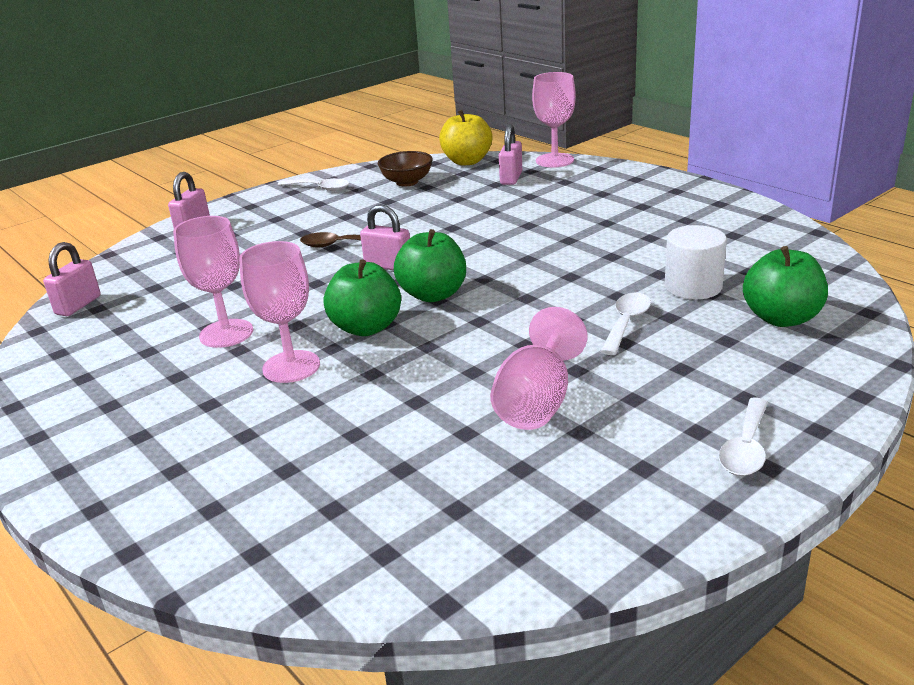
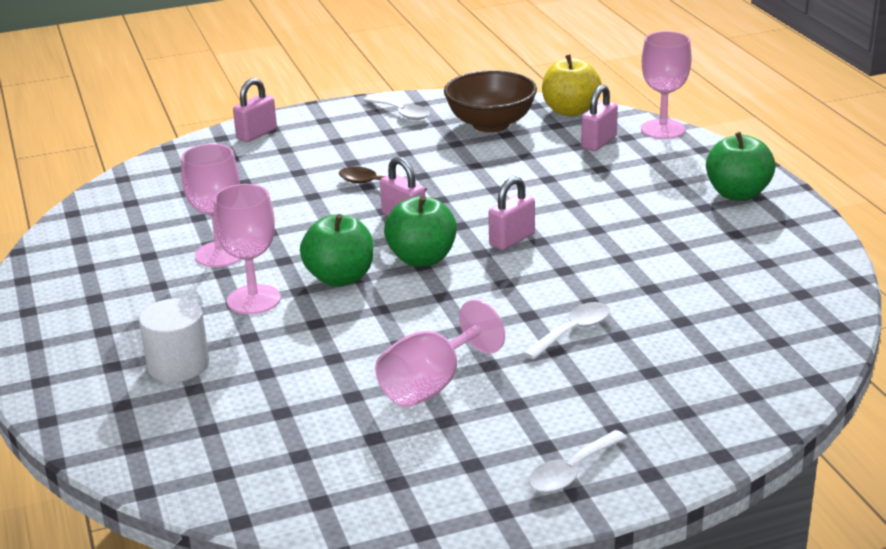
camera: 20 degrees right, 0 degrees up
pink padlock [43,242,101,316] -> pink padlock moved to [488,176,535,250]
brown bowl [378,151,433,187] -> brown bowl [444,70,537,132], size x1.53
white cylinder [665,225,727,299] -> white cylinder moved to [139,298,209,382]
green apple [743,246,828,327] -> green apple moved to [706,132,775,201]

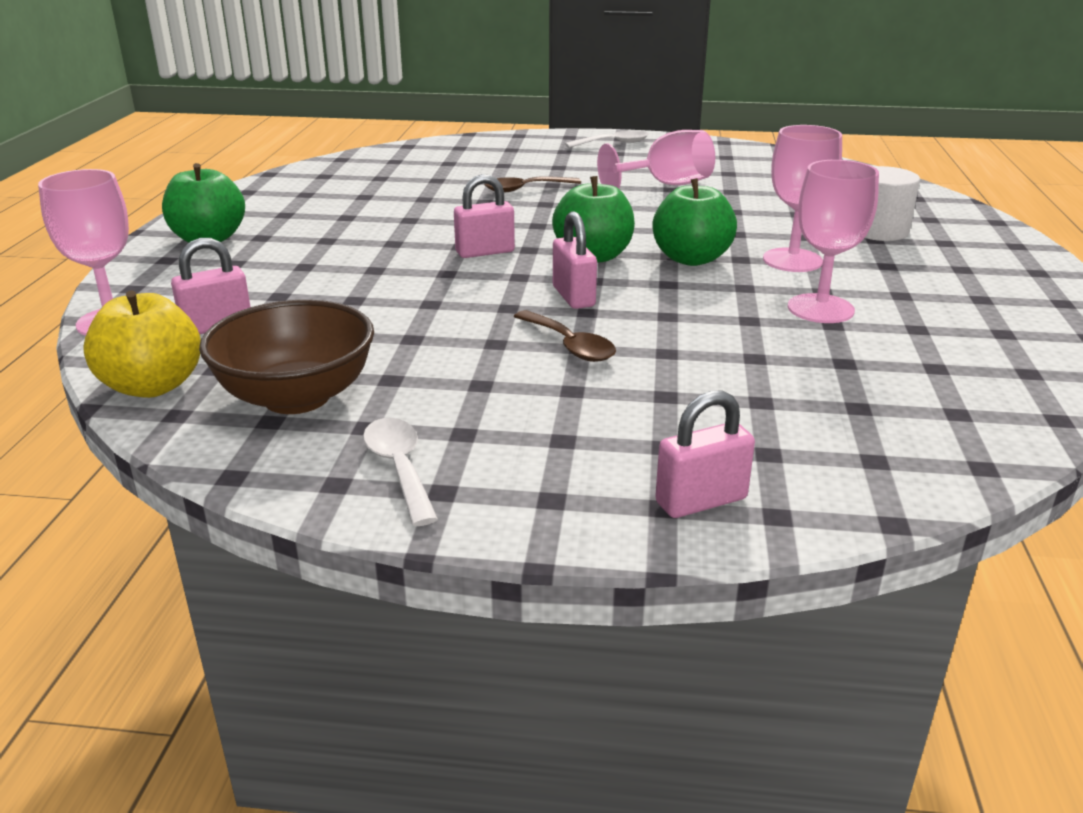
camera: 155 degrees left, 0 degrees up
white spoon [523,302,610,360] -> brown spoon [484,176,581,193]

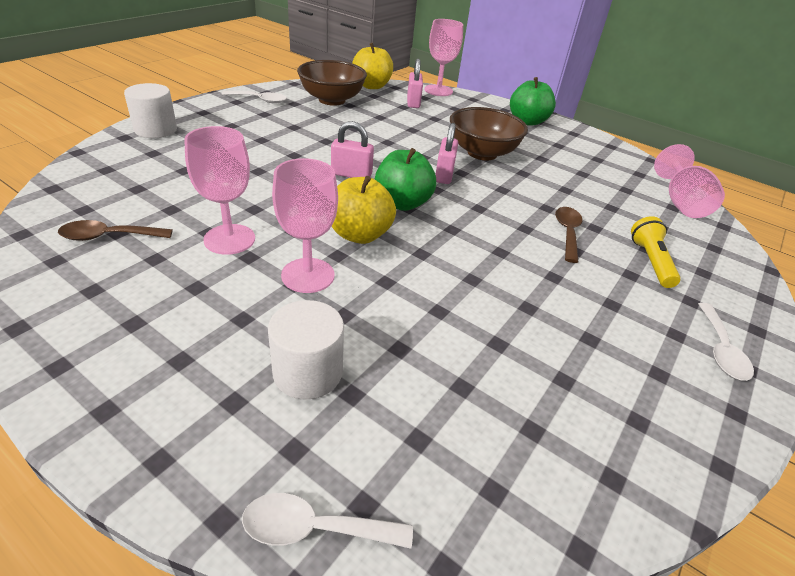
camera: 115 degrees right, 10 degrees up
brown spoon [513,310,616,362] -> brown spoon moved to [58,220,173,241]
pink goblet [597,130,715,189] -> pink goblet moved to [654,144,725,218]
green apple [652,178,737,266] -> yellow apple [332,176,396,244]
pink padlock [655,390,755,518] -> white cylinder [124,83,177,138]
none -> white spoon [242,493,413,549]
none -> brown bowl [450,107,528,161]
none -> yellow flashlight [631,216,681,288]

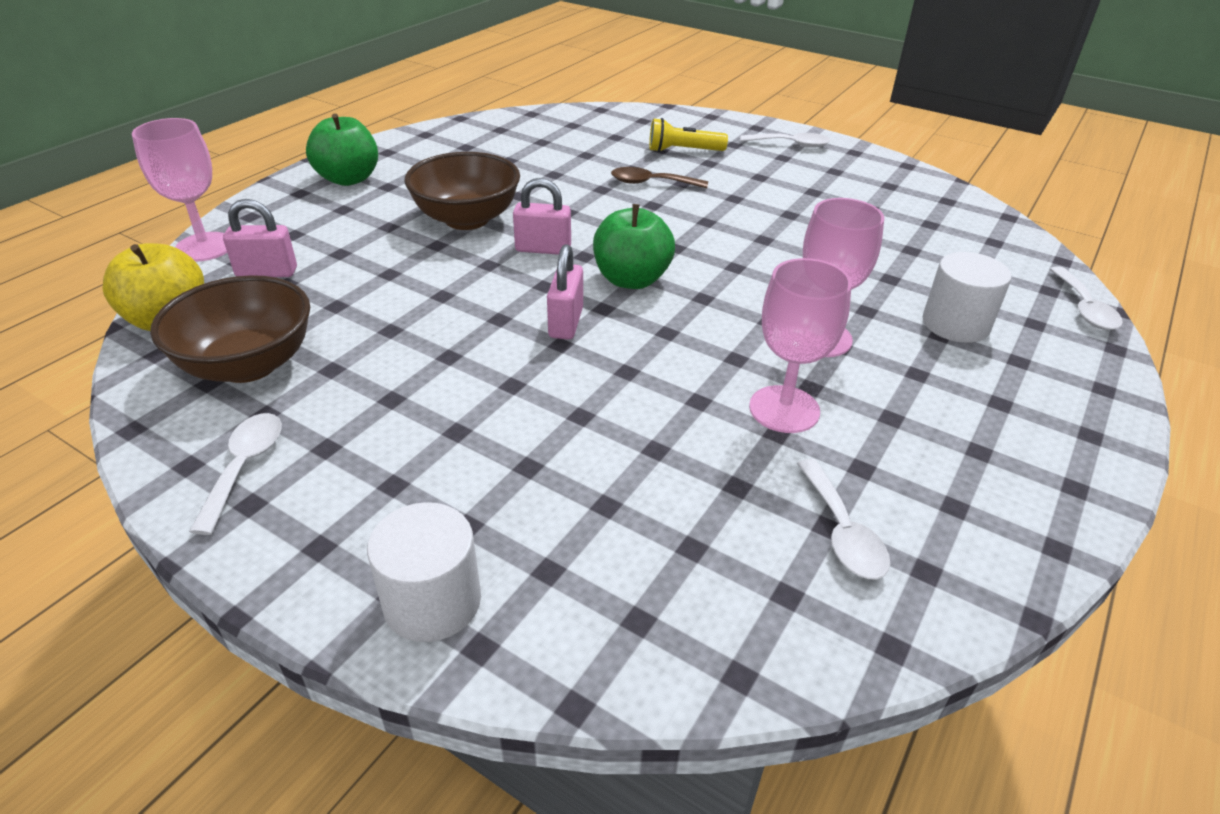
camera: 90 degrees left, 0 degrees up
brown spoon [58,220,173,241] -> white spoon [797,459,890,579]
yellow apple [332,176,396,244] -> none
pink goblet [654,144,725,218] -> none

